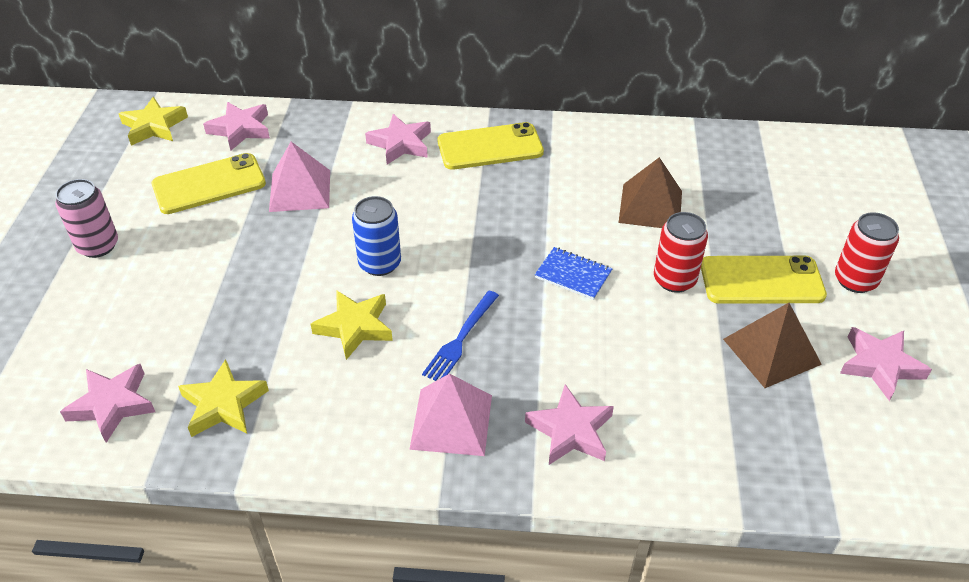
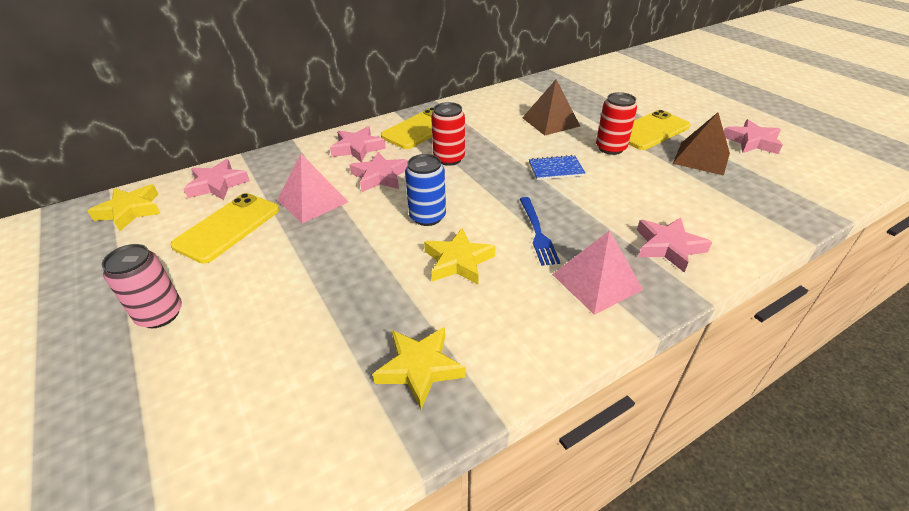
camera: 35 degrees left, 5 degrees down
pink star [60,364,155,443] -> pink star moved to [349,152,408,192]
red can [835,212,899,293] -> red can moved to [431,102,465,166]

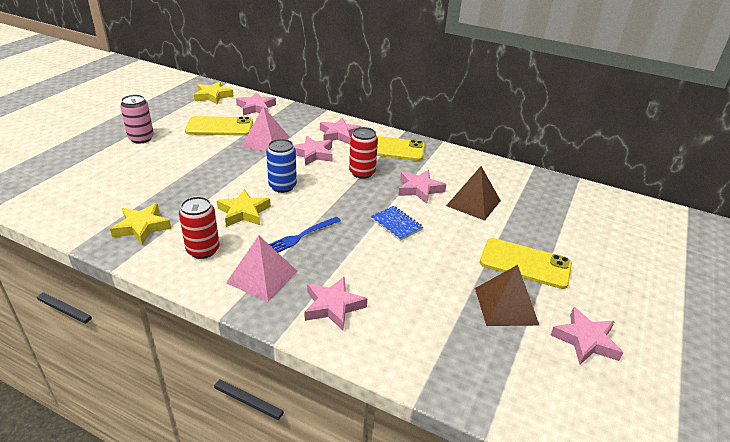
camera: 55 degrees right, 5 degrees down
red can [596,92,637,155] -> red can moved to [179,196,219,259]
none -> pink star [398,170,446,204]

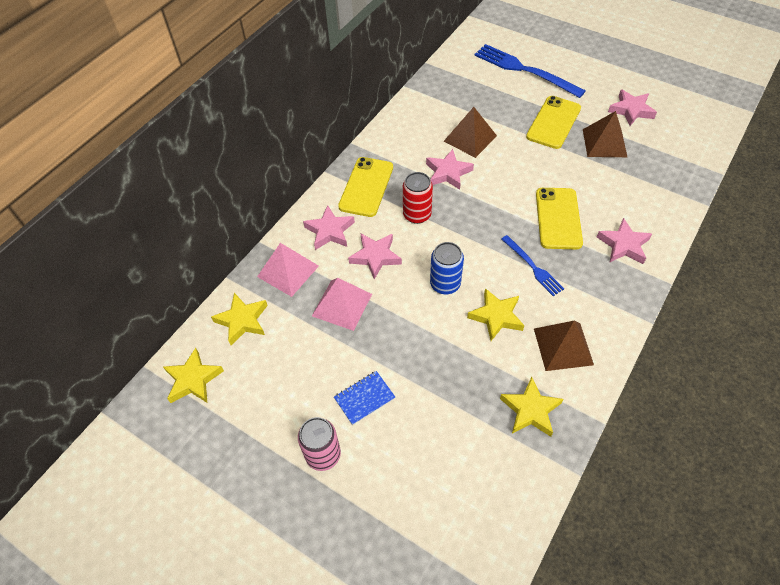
camera: 80 degrees left, 20 degrees up
red can [179,196,219,259] -> brown pyramid [534,321,594,371]
yellow phone [185,116,253,136] -> yellow phone moved to [536,188,583,250]
pink pyramid [226,236,298,302] -> pink pyramid moved to [257,243,319,297]
pink star [236,92,276,116] -> yellow star [211,293,268,345]
blue notebook [371,206,423,241] -> blue notebook moved to [334,371,395,425]
none -> blue fork [474,44,586,98]

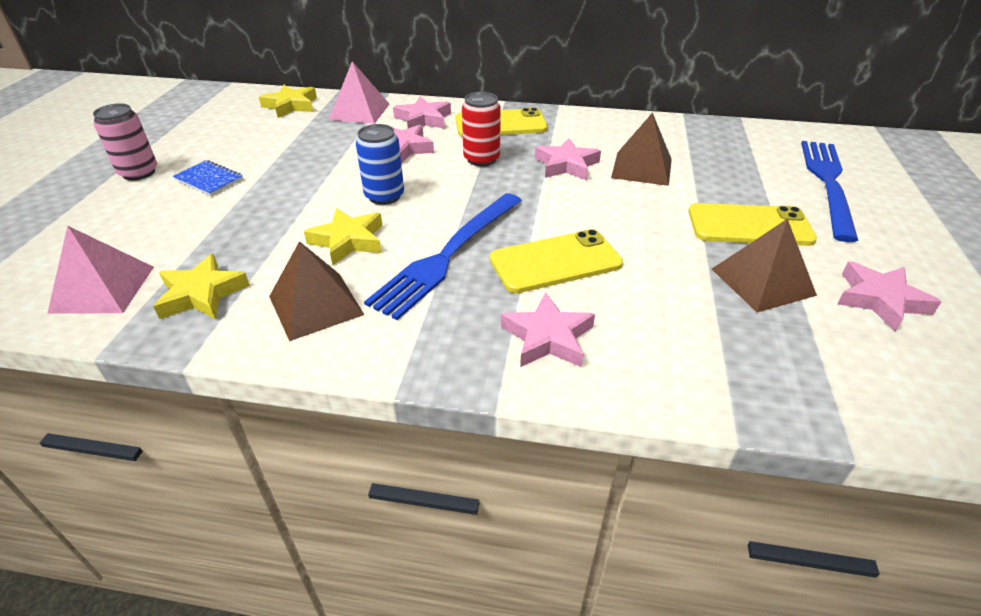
camera: 65 degrees right, 15 degrees down
yellow star [163,348,224,403] -> none
pink pyramid [312,278,372,331] -> pink pyramid moved to [47,226,154,314]
blue fork [501,235,564,296] -> blue fork [364,193,522,320], size x1.80

